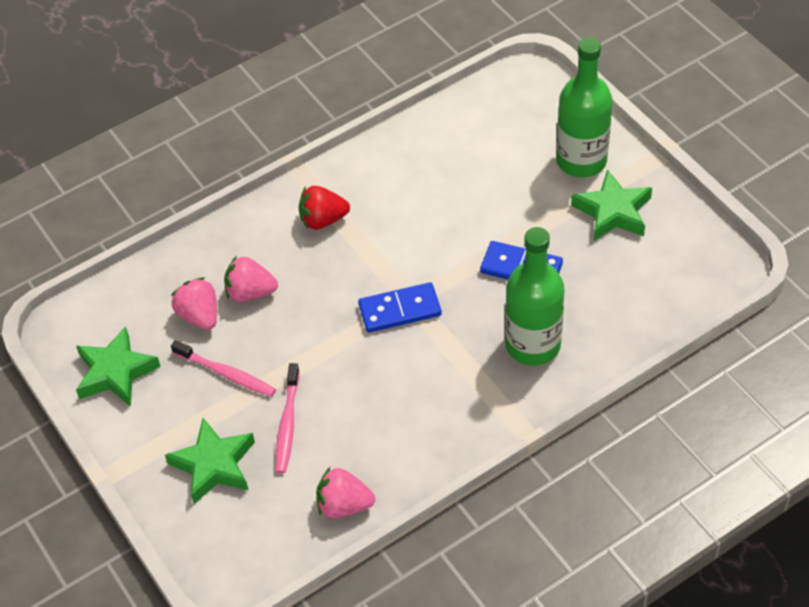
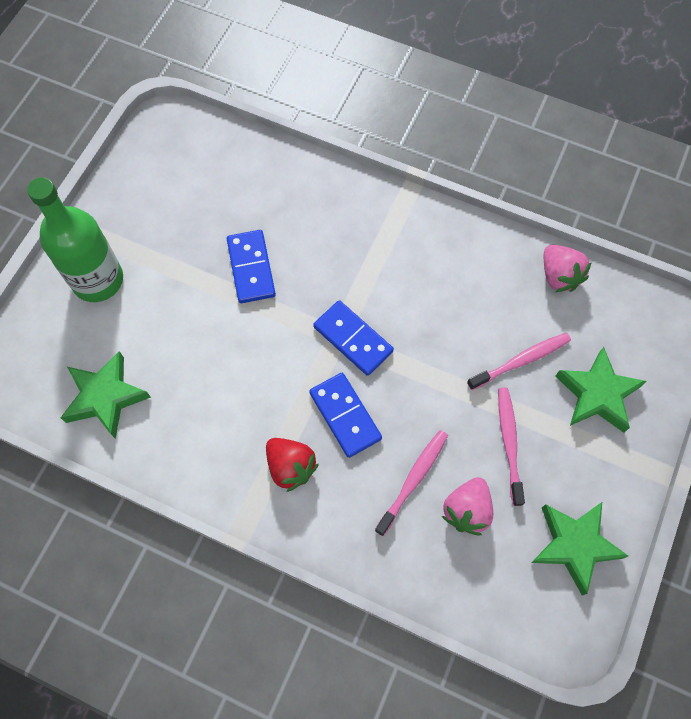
camera: 125 degrees left, 15 degrees up
pink strawberry [224,256,278,302] -> pink toothbrush [375,430,448,536]
green bottle [505,227,564,366] -> none
green star [571,169,652,241] -> green star moved to [60,351,151,439]
none -> blue domino [309,373,382,458]

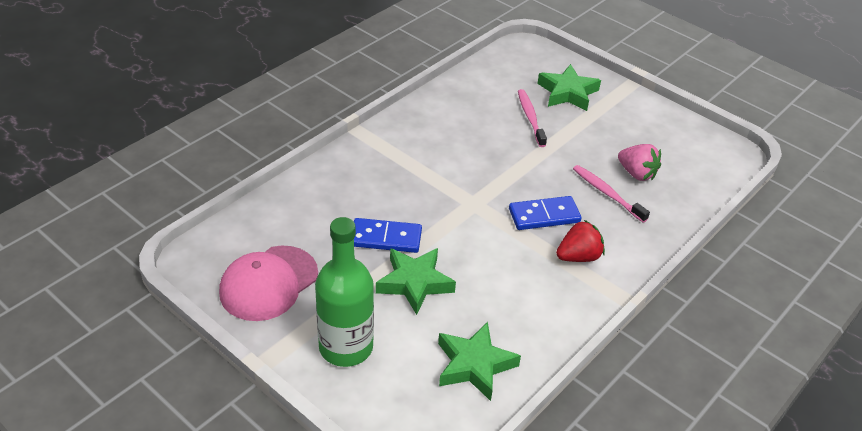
camera: 75 degrees left, 25 degrees down
blue domino [313,300,394,376] -> none
pink toothbrush [498,388,525,506] -> none
green star [531,502,628,595] -> green star moved to [376,248,456,315]
pink strawberry [544,245,592,292] -> none
none -> pink cap [219,246,318,321]

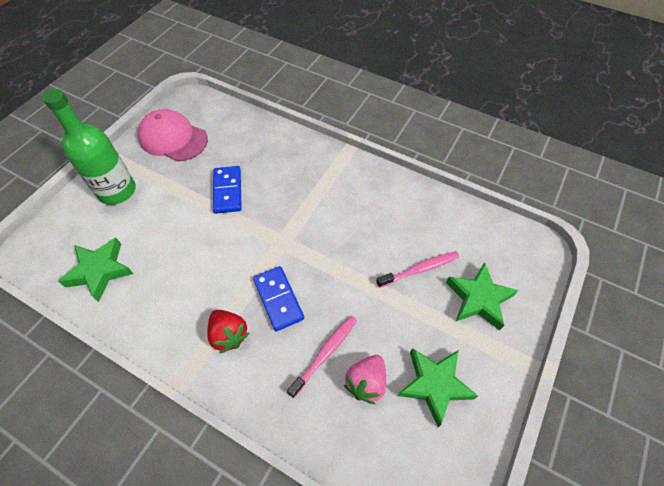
camera: 80 degrees right, 15 degrees up
green star [376,248,456,315] -> green star moved to [398,348,478,427]

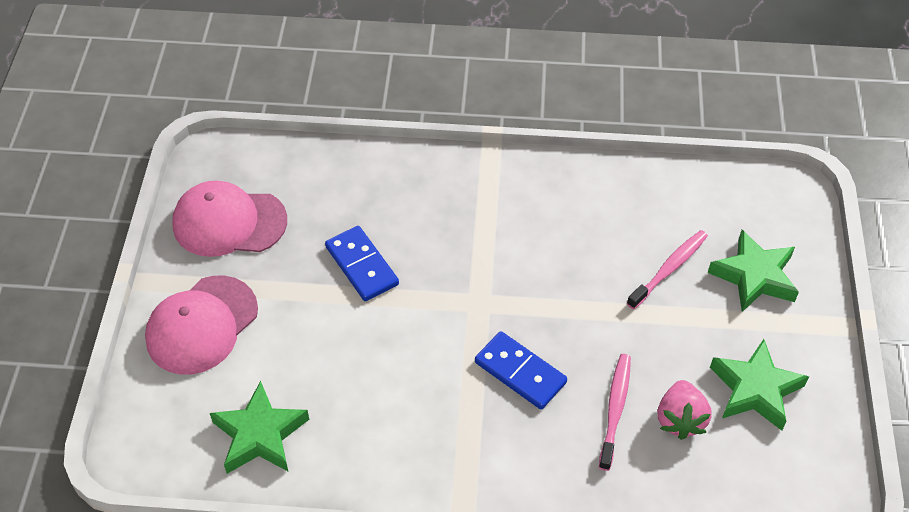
camera: 25 degrees left, 5 degrees down
green bottle [43,89,136,205] -> pink cap [145,275,258,375]
red strawberry [207,310,249,354] -> none

